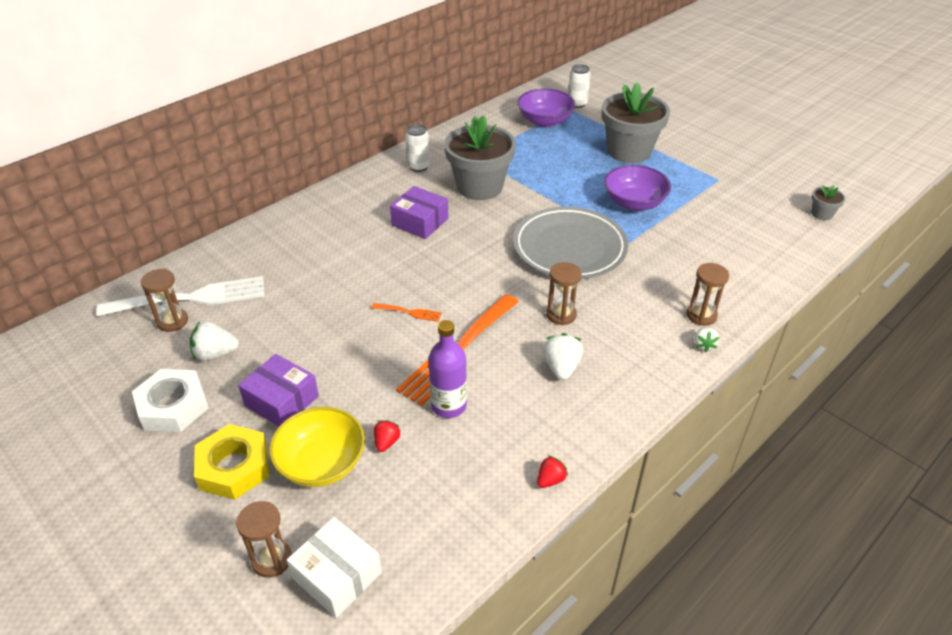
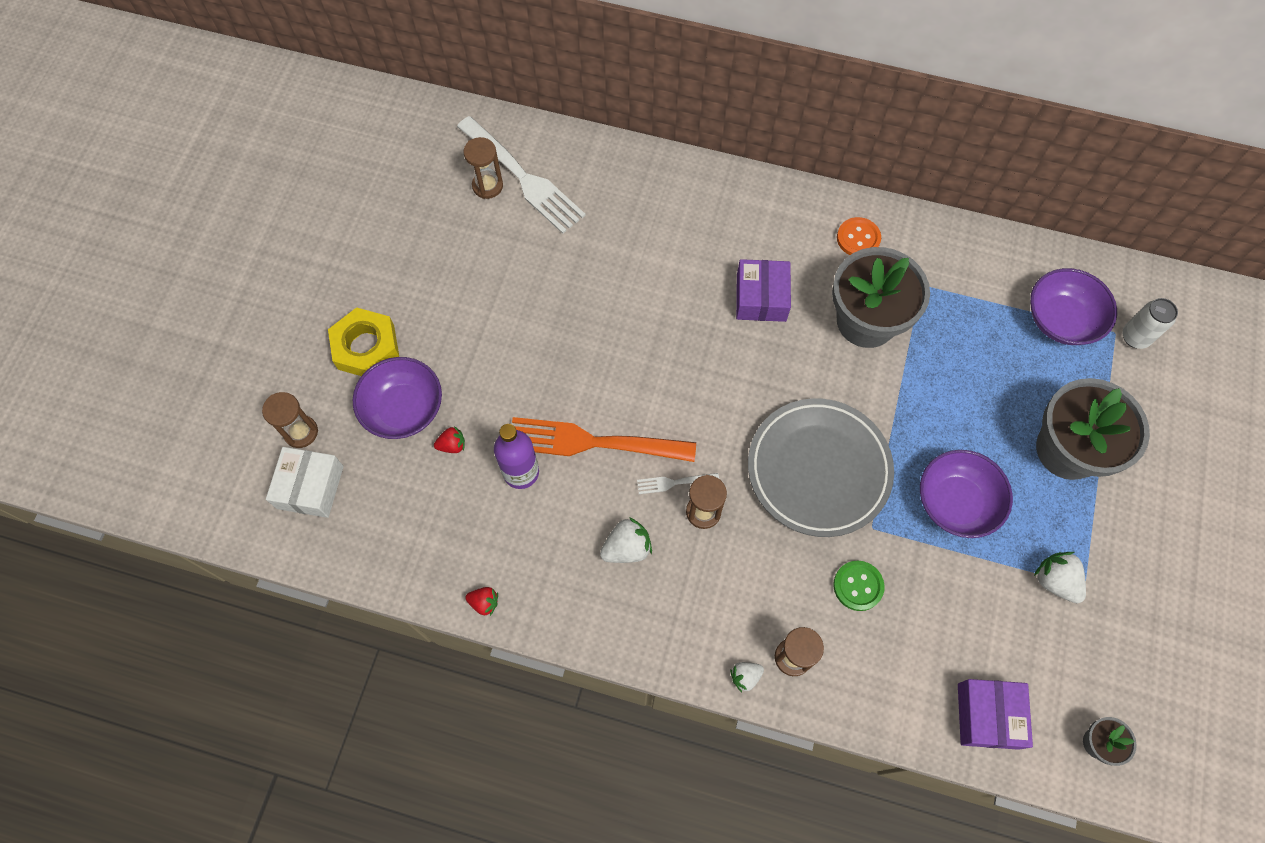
camera: 60 degrees right, 25 degrees up
white nut [132,369,209,432] -> none
white strawberry [190,322,239,361] -> white strawberry moved to [1034,552,1086,603]
purple box [238,354,319,426] -> purple box moved to [958,679,1033,750]
yellow bowl [269,407,365,487] -> purple bowl [353,357,442,439]
orange fork [372,303,442,322] -> none
white can [405,124,430,172] -> orange button [837,217,881,255]
none -> white fork [637,473,719,494]
none -> green button [833,561,885,611]

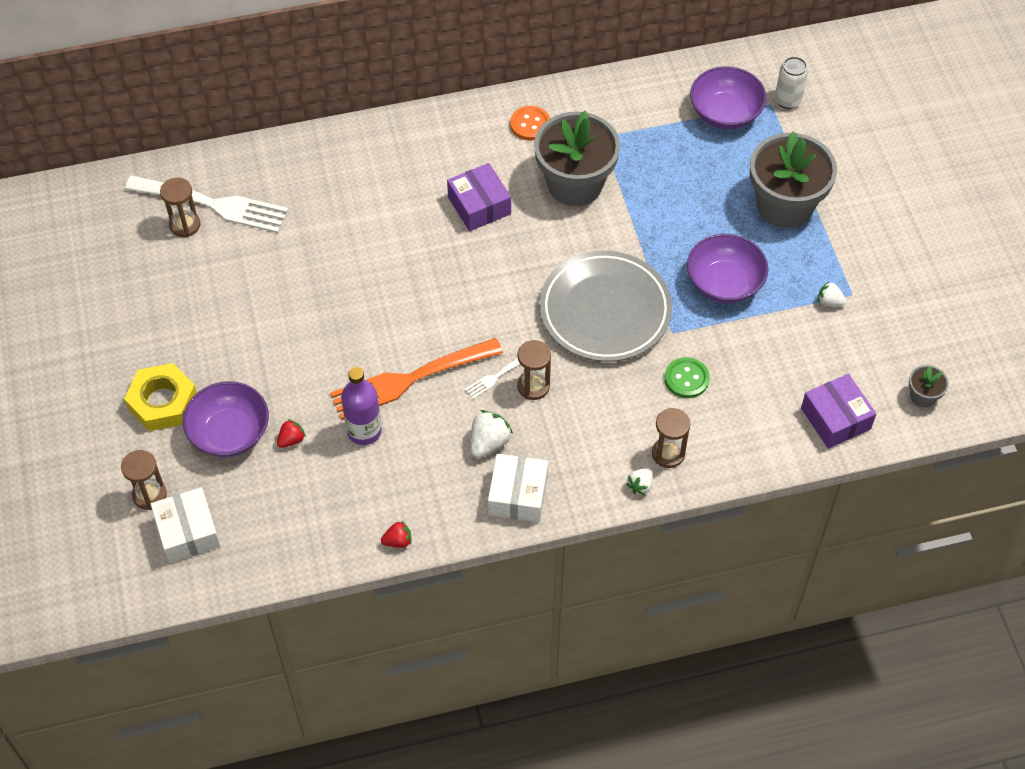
camera: 30 degrees left, 10 degrees down
white strawberry [1034,552,1086,603] -> white strawberry [818,281,846,306], size x0.62
none -> white box [488,454,548,522]

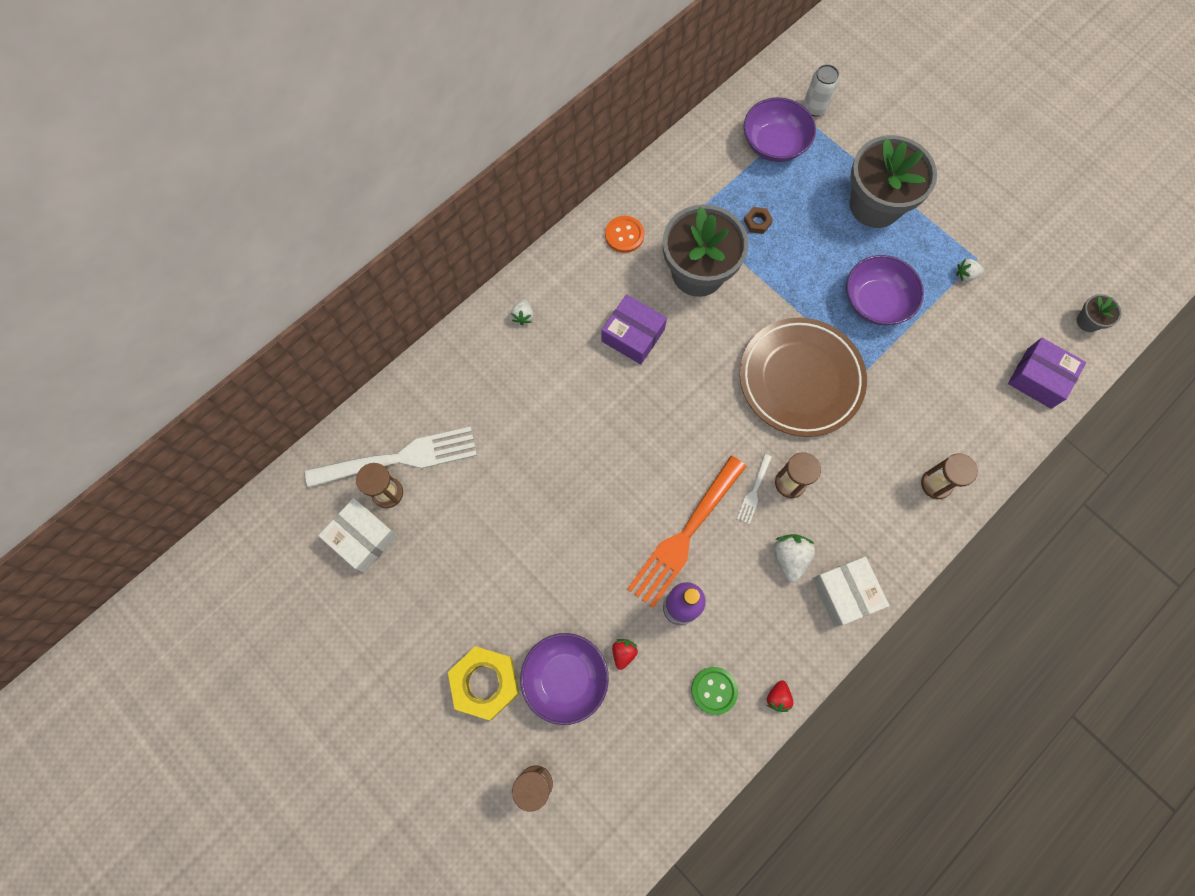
camera: 30 degrees left, 15 degrees up
white box [151,487,221,563] -> white box moved to [318,498,397,573]
red strawberry [381,520,411,548] -> red strawberry turned 150 degrees clockwise [767,680,793,712]
grey plate [539,251,672,362] -> brown plate [740,318,867,437]
white strawberry [626,468,653,495] -> white strawberry moved to [511,299,534,325]
green button [665,357,710,398] -> green button moved to [691,667,738,715]
none -> brown nut [744,207,773,234]

